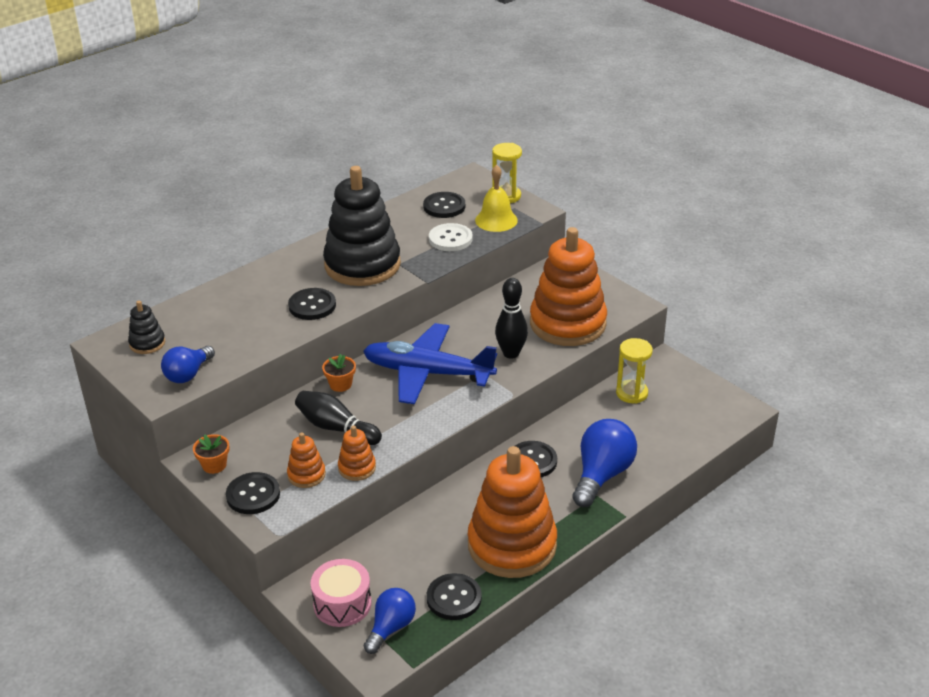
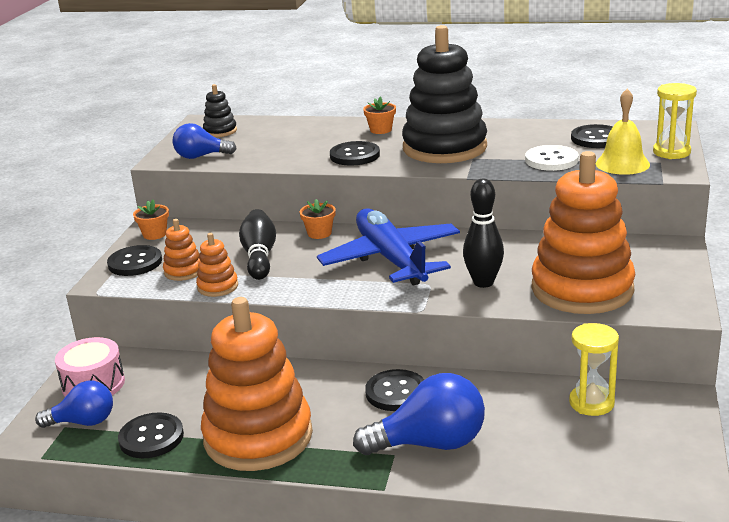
camera: 55 degrees right, 10 degrees down
none -> orange flower pot [363,97,396,134]

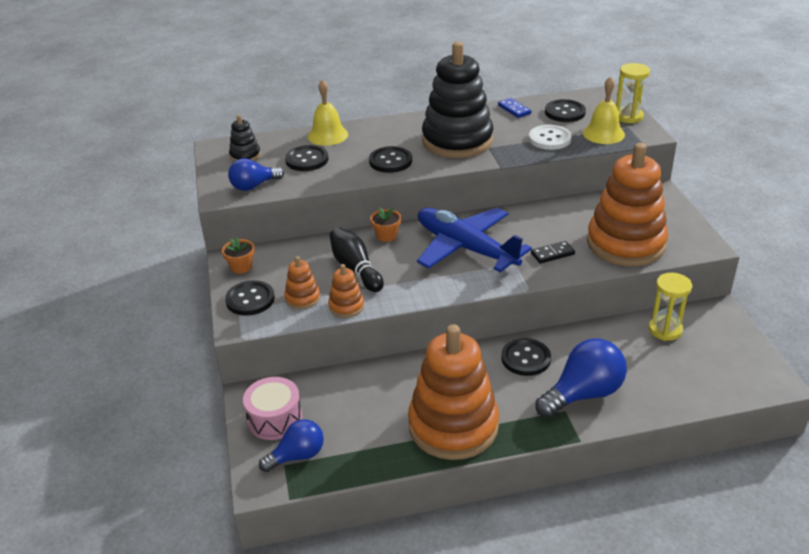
camera: 25 degrees left, 10 degrees up
black button [118,412,184,458] -> black button moved to [285,145,329,171]
orange flower pot [363,97,396,134] -> none
black bowling pin [463,179,504,288] -> black domino [531,241,575,264]
none -> yellow bell [308,79,348,146]
none -> blue domino [498,98,532,118]

